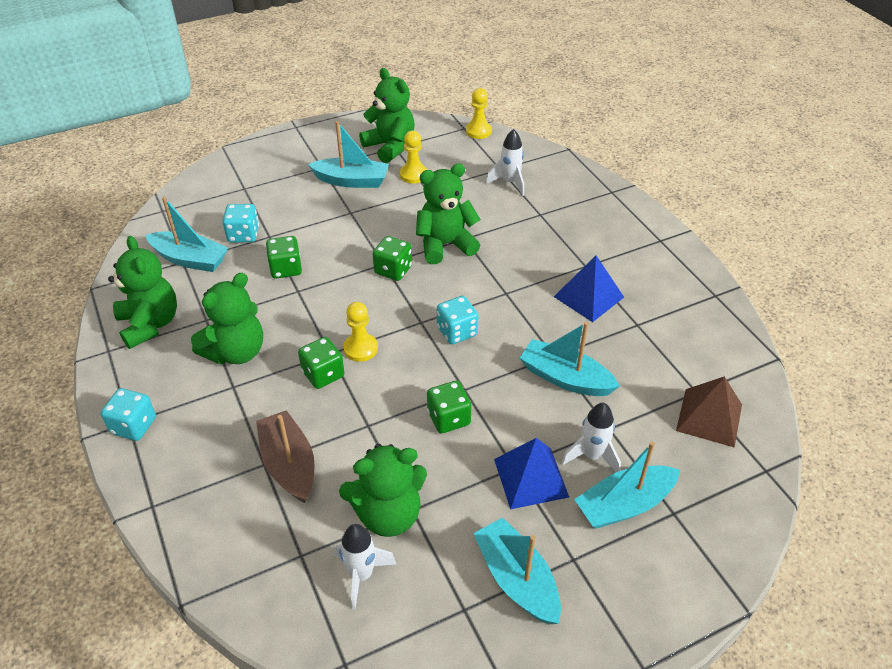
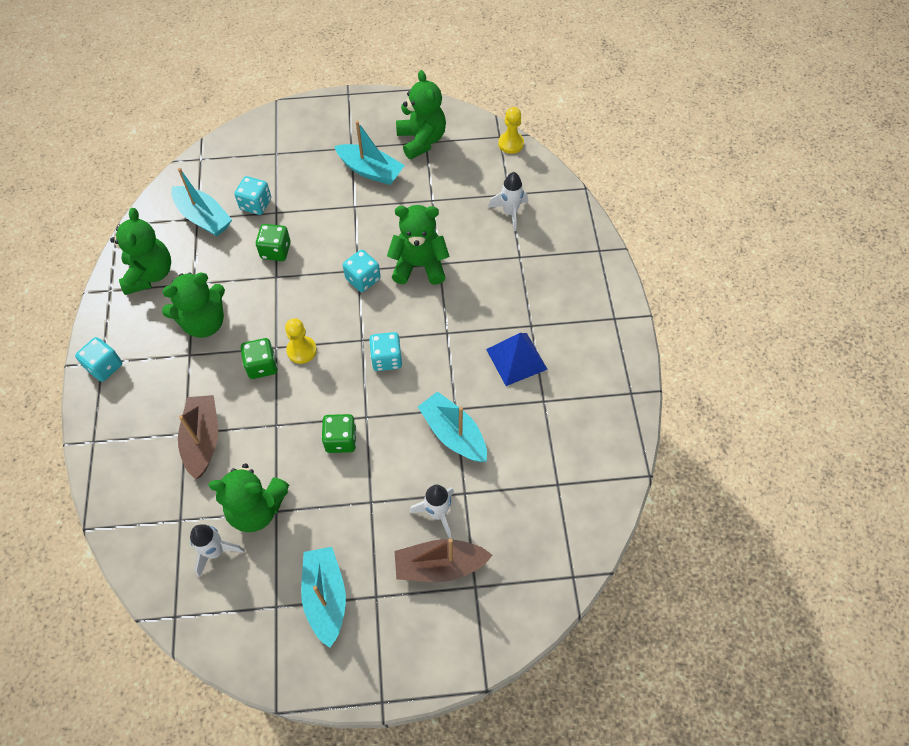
camera: 20 degrees right, 15 degrees up
green dice [373,236,412,281] -> turquoise dice [343,250,381,292]
yellow pawn [400,131,427,183] -> none
blue pyramid [494,438,569,509] -> none
turquoise boat [574,442,680,529] -> brown boat [394,539,493,582]
brown pyramid [676,376,742,448] -> none

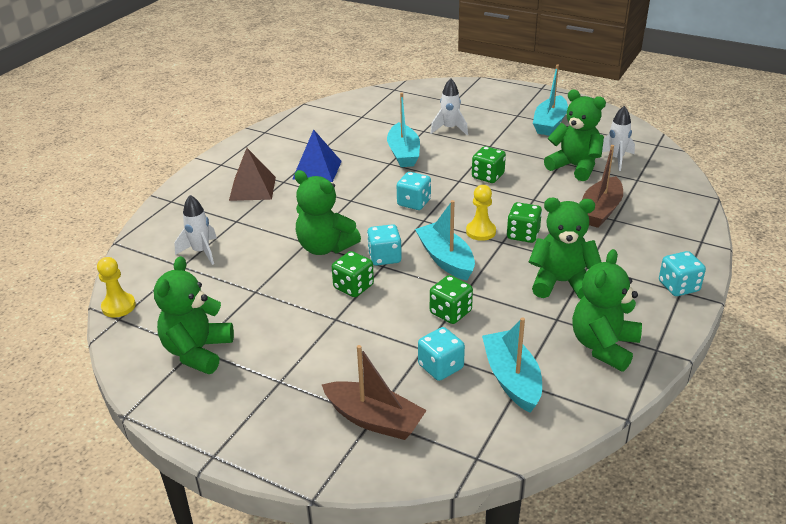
camera: 145 degrees left, 25 degrees down
turquoise boat [334,121,405,185] -> turquoise boat moved to [415,200,475,281]
brown boat [394,539,493,582] -> brown boat moved to [322,345,427,440]
none -> brown pyramid [229,148,276,201]
none -> green dice [332,251,374,297]

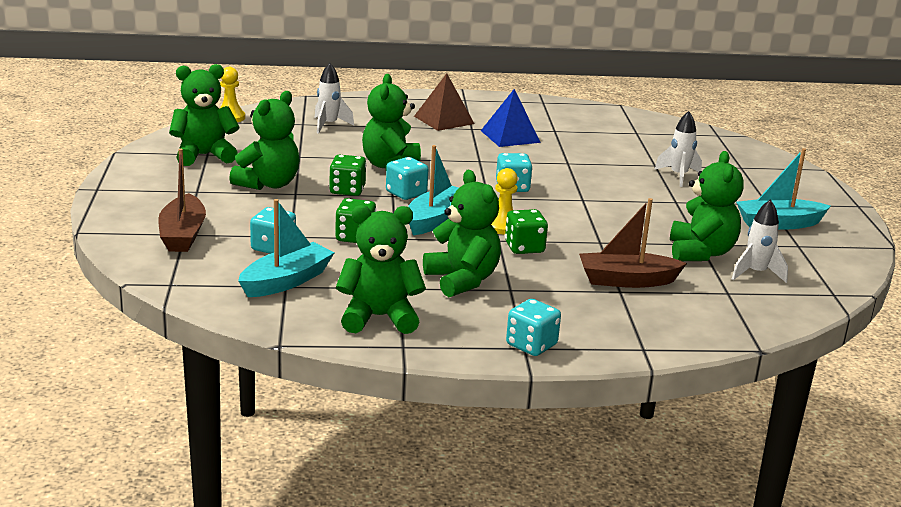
camera: 55 degrees right, 10 degrees down
turquoise boat [387,92,420,167] -> none
green dice [472,146,506,183] -> none
none -> green teddy bear [229,91,300,190]

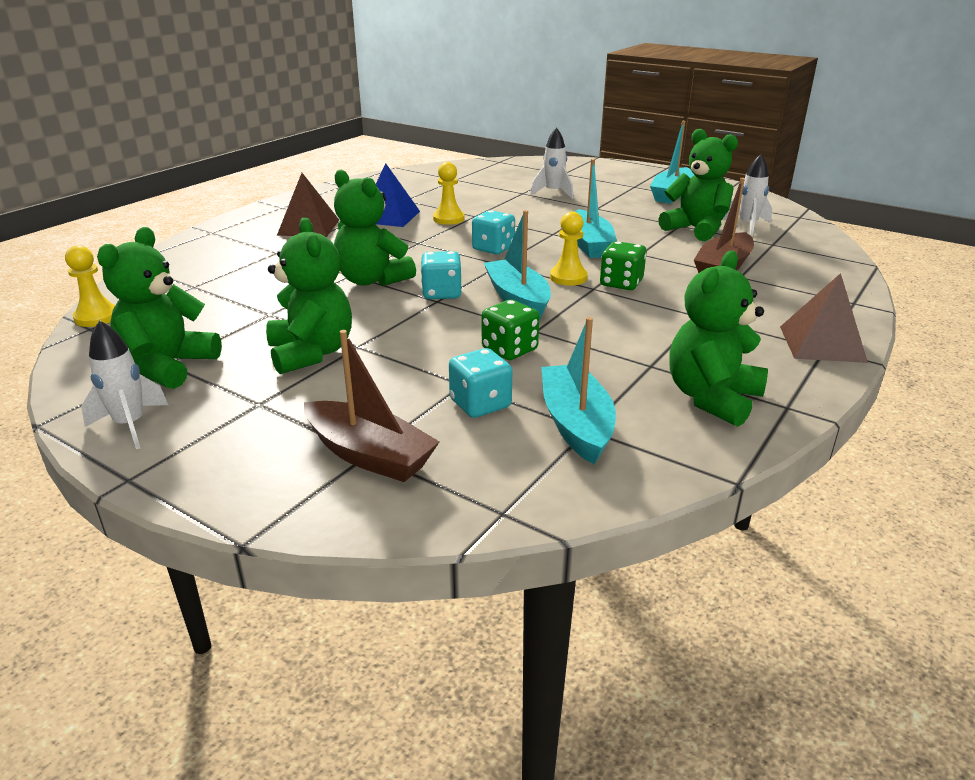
camera: 50 degrees left, 5 degrees up
white rocket [315,63,354,134] -> white rocket moved to [81,320,168,449]
green dice [329,155,366,196] -> none
green teddy bear [423,170,501,297] -> none
turquoise dice [506,299,561,356] -> brown pyramid [780,273,868,363]
none -> yellow pawn [433,162,464,225]
none -> turquoise boat [574,159,617,258]

